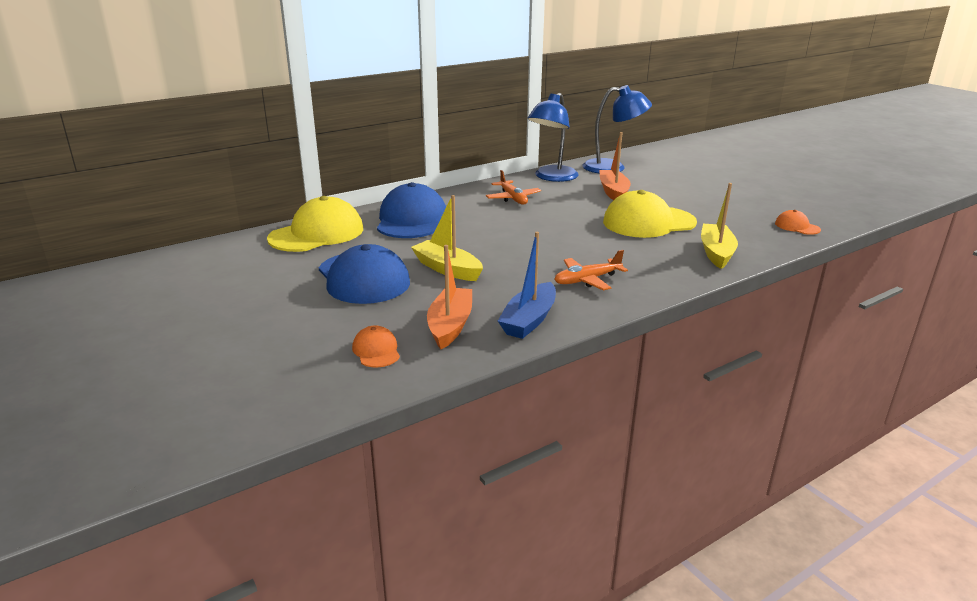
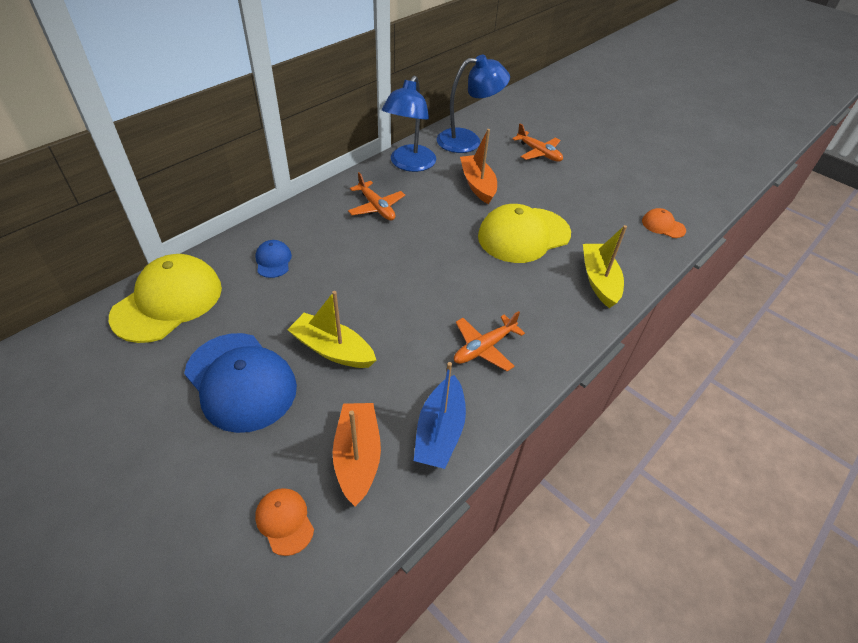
camera: 15 degrees left, 20 degrees up
blue cap [377,182,446,238] -> blue cap [255,240,292,278], size x0.46
none -> orange plane [512,124,563,162]

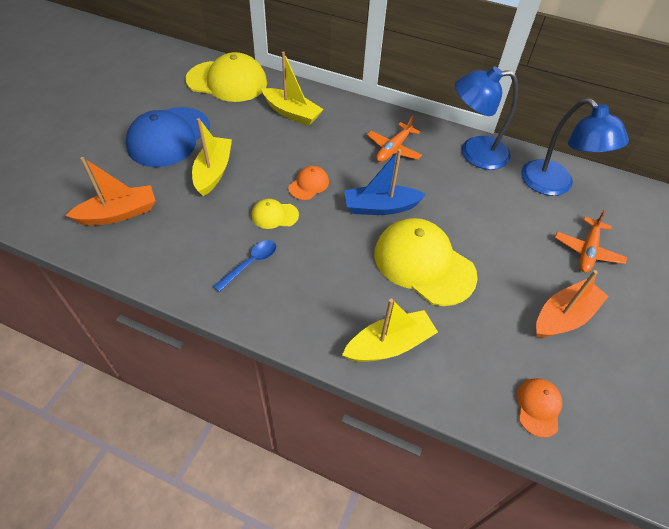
camera: 70 degrees right, 5 degrees up
blue cap [255,240,292,278] -> yellow boat [262,51,323,126]
orange cap [255,488,314,556] -> orange cap moved to [289,166,329,200]
blue boat [414,362,466,469] -> blue boat moved to [344,149,426,215]
orange plane [454,311,525,371] -> blue spoon [213,240,276,292]
orange boat [460,129,497,204] -> orange boat moved to [536,270,609,338]
none -> yellow cap [251,199,299,229]

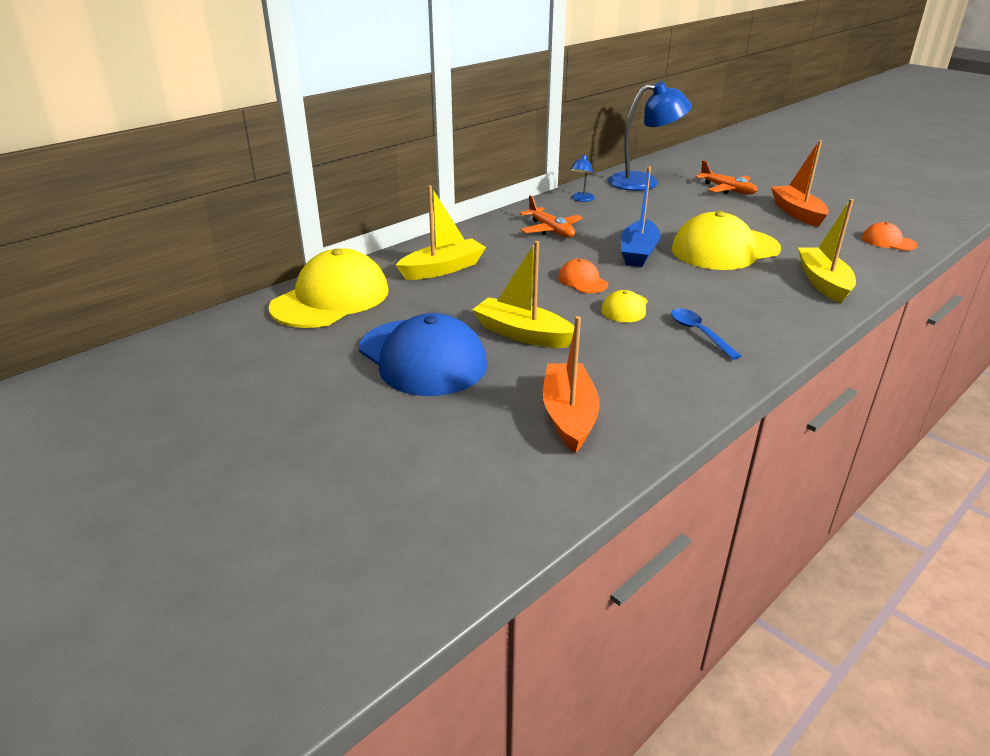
camera: 65 degrees left, 20 degrees down
blue lamp [455,67,518,170] -> blue lamp [570,154,595,202], size x0.45

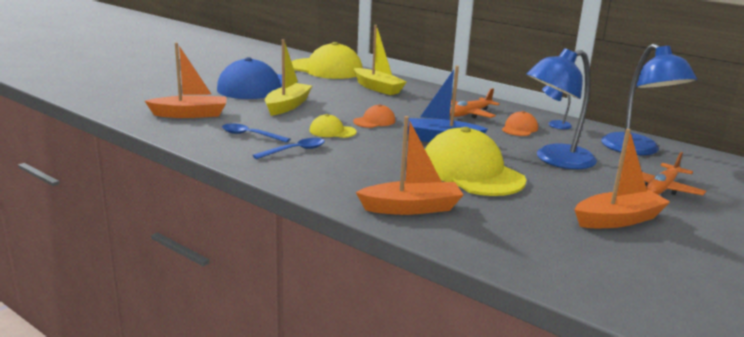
camera: 80 degrees right, 10 degrees down
yellow boat [798,199,856,303] -> orange boat [356,116,464,215]
orange cap [862,222,918,251] -> orange cap moved to [502,111,538,136]
none -> blue spoon [222,123,290,143]
none -> blue lamp [526,48,597,169]

